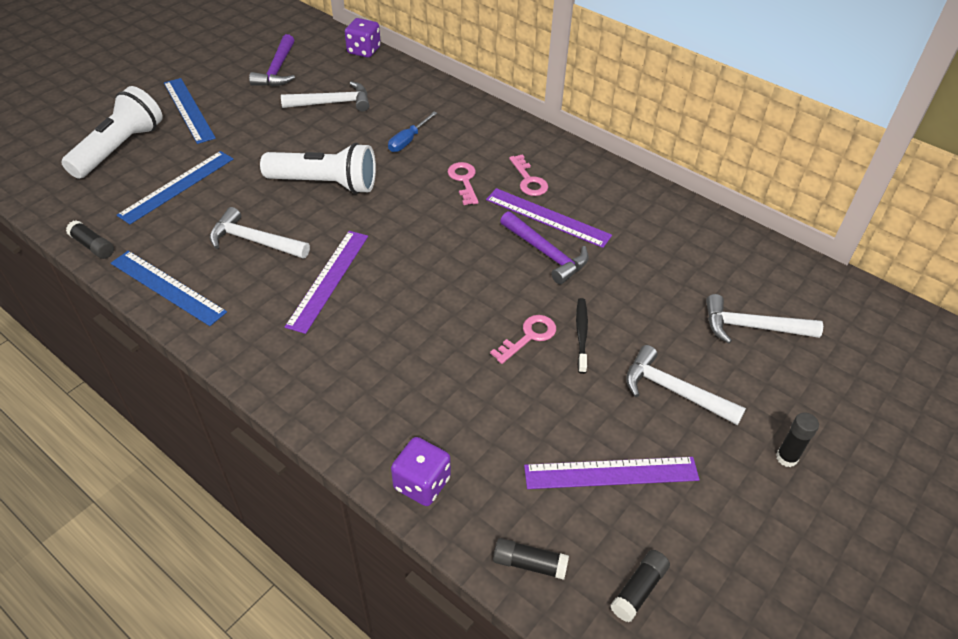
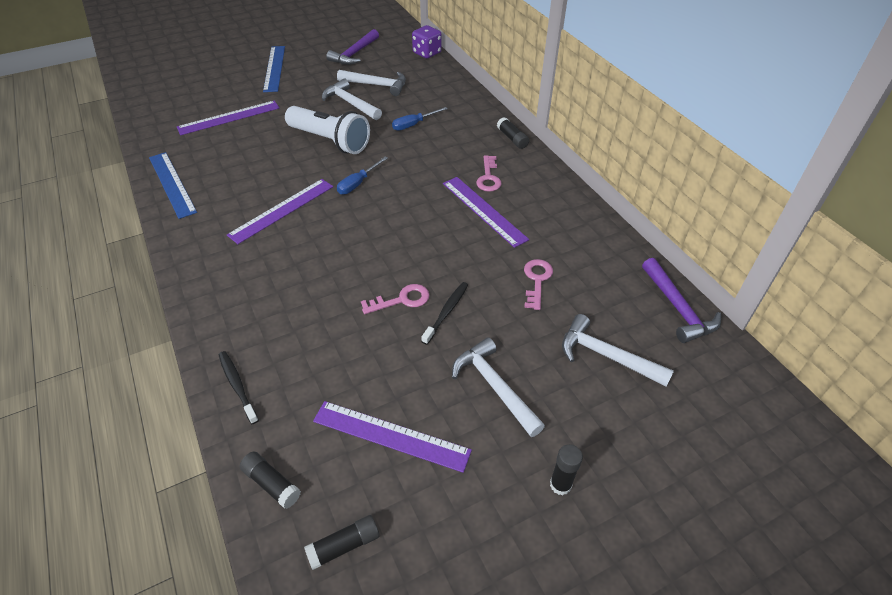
camera: 25 degrees right, 0 degrees up
white flashlight [61,86,163,179] -> none
black glue stick [66,220,114,259] -> black glue stick moved to [497,117,529,149]
blue ruler [117,151,233,224] -> purple ruler [177,100,279,135]
white hammer [210,207,310,258] -> white hammer moved to [322,79,382,120]
purple dice [391,437,451,506] -> black toothbrush [218,351,259,424]
pink key [448,162,479,205] -> pink key moved to [524,259,553,310]
purple hammer [500,211,589,284] -> purple hammer moved to [642,258,721,343]
none -> blue screwdriver [337,157,388,195]

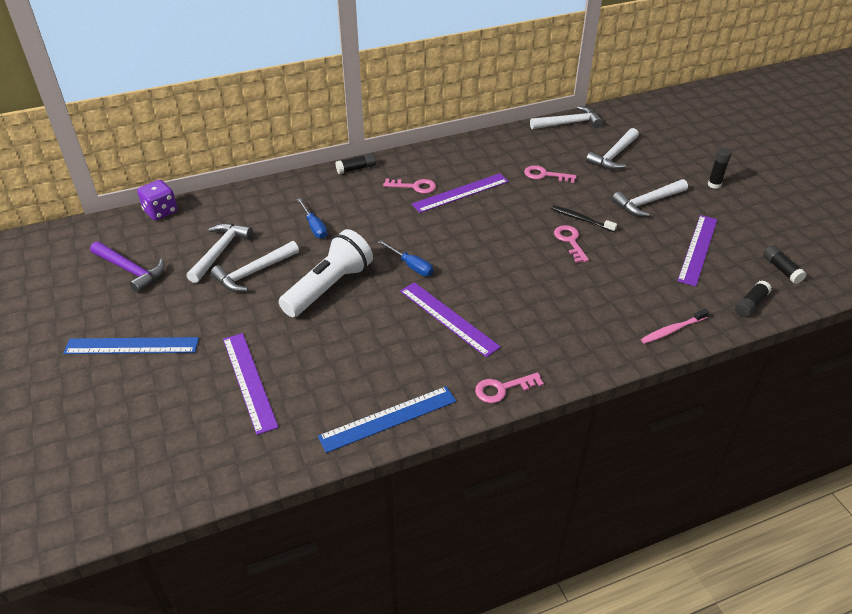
camera: 85 degrees left, 5 degrees down
black toothbrush [218,351,259,424] -> pink toothbrush [641,309,709,344]
purple hammer [642,258,721,343] -> white hammer [530,106,603,129]
none -> pink key [475,372,544,403]

